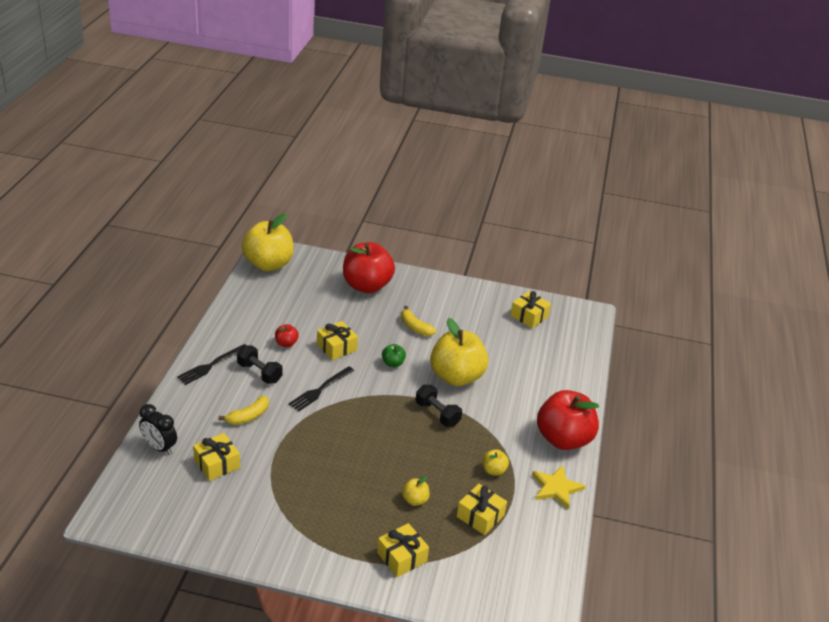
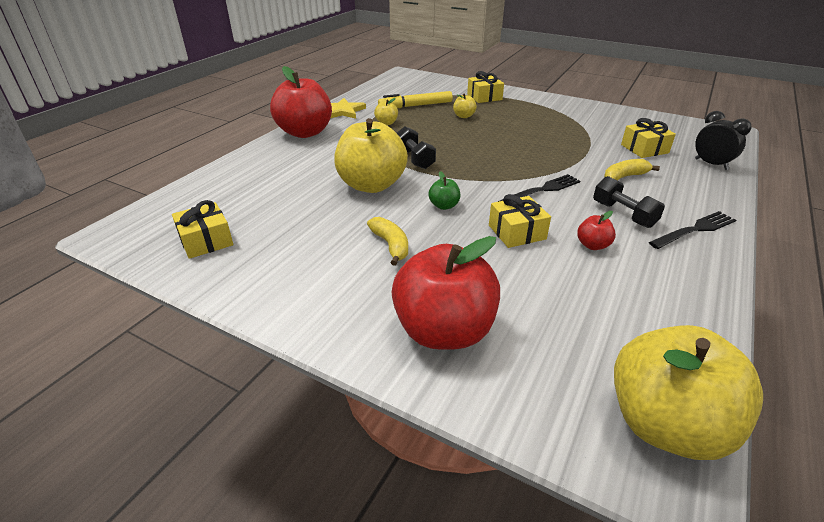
camera: 160 degrees left, 0 degrees up
yellow gift [457,484,507,535] -> yellow marker [378,91,453,108]

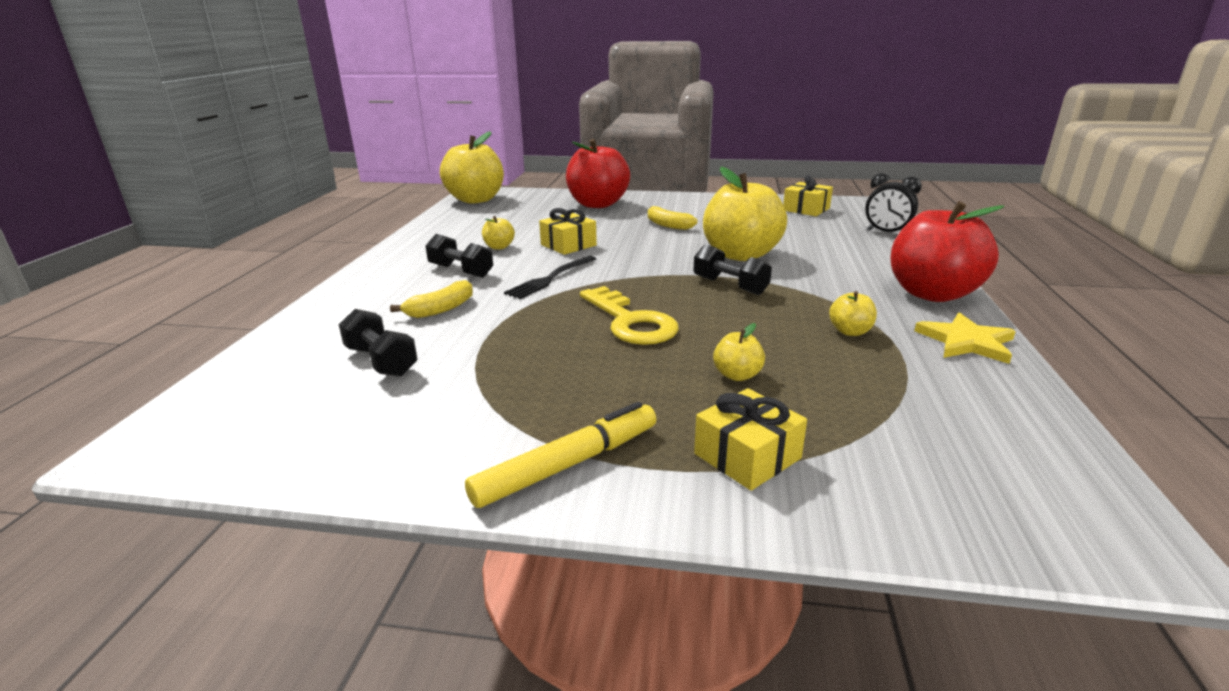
camera: 160 degrees right, 10 degrees down
yellow marker [378,91,453,108] -> yellow marker moved to [465,402,656,508]
green apple [428,171,460,210] -> none
red apple [577,211,616,250] -> yellow apple [482,216,515,250]
yellow gift [621,118,676,158] -> black dumbbell [339,309,418,377]
black fork [649,211,736,249] -> none
black clock [695,111,752,170] -> black clock moved to [865,173,922,232]
none -> yellow key [580,286,678,345]

